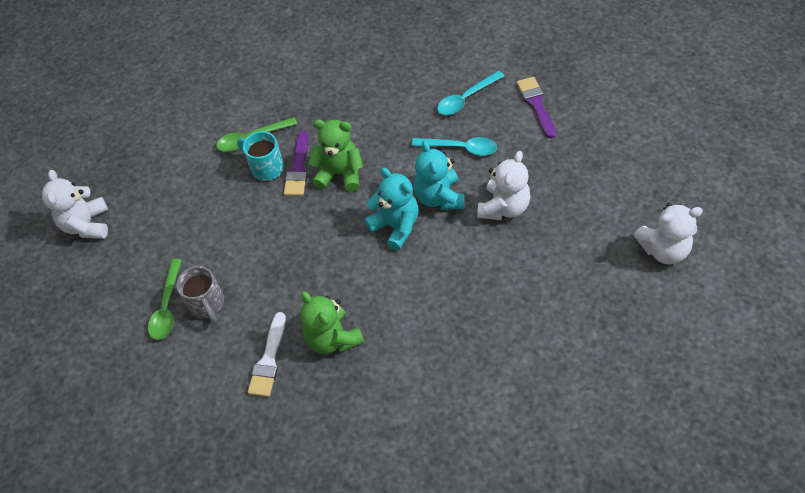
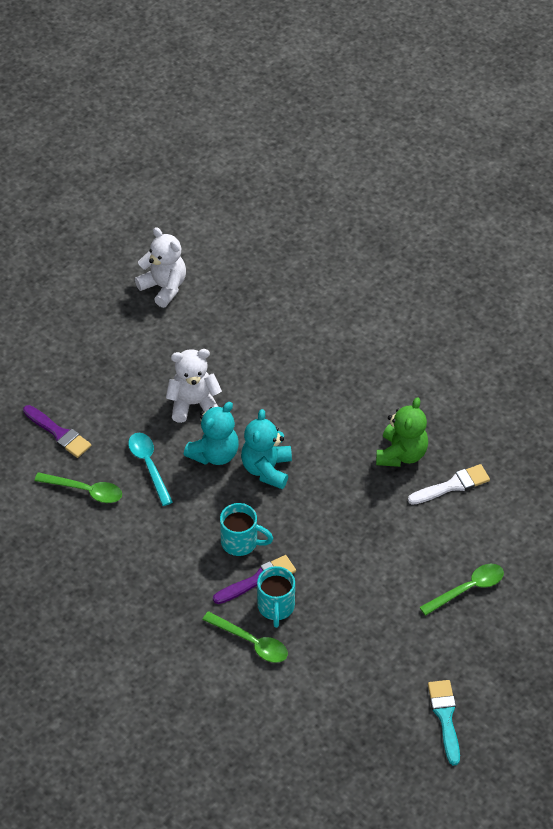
camera: 130 degrees left, 5 degrees down
white teddy bear [42,170,108,239] -> turquoise brush [428,680,460,766]
grey mug [177,266,224,323] -> none
green teddy bear [308,119,363,192] -> turquoise mug [220,503,273,556]
turquoise spoon [437,71,504,115] -> green spoon [34,472,122,503]
purple brush [517,77,556,138] -> purple brush turned 90 degrees counterclockwise [23,405,91,458]

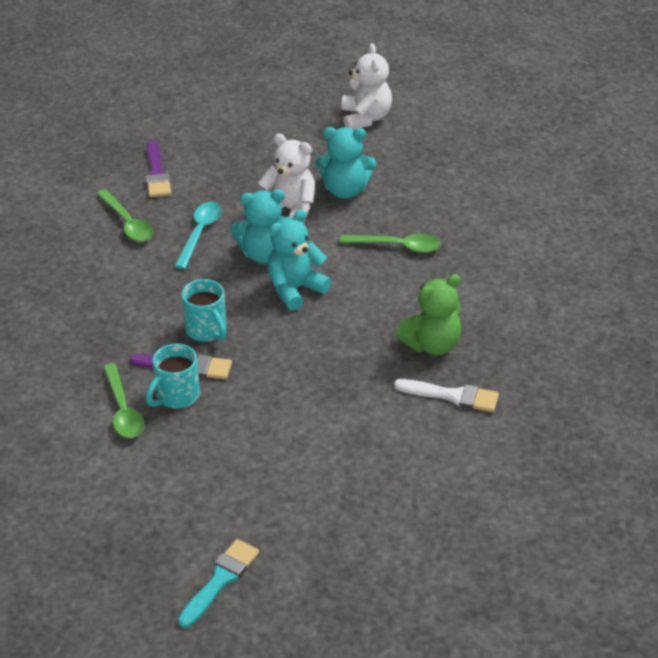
camera: 40 degrees right, 10 degrees down
green spoon [419,564,504,616] -> green spoon moved to [340,234,441,253]
none -> turquoise teddy bear [315,127,377,199]

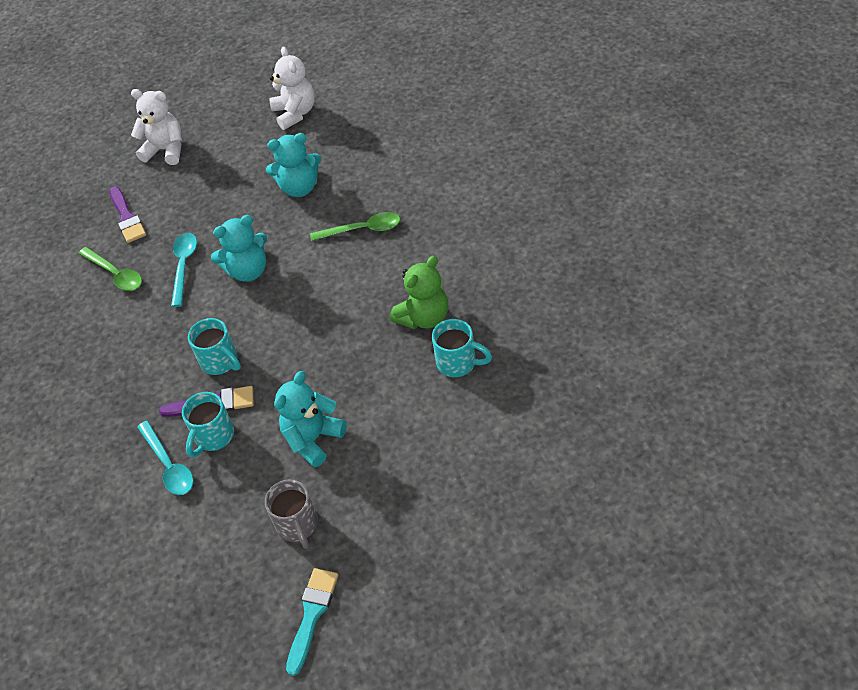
camera: 10 degrees left, 10 degrees up
green spoon [103,363,144,438] -> turquoise spoon [137,421,193,495]
white teddy bear [258,133,315,223] -> white teddy bear moved to [131,89,182,165]
turquoise teddy bear [267,209,331,311] -> turquoise teddy bear moved to [274,371,347,467]
white brush [394,379,499,412] -> turquoise mug [432,319,492,377]
none -> grey mug [265,480,318,549]

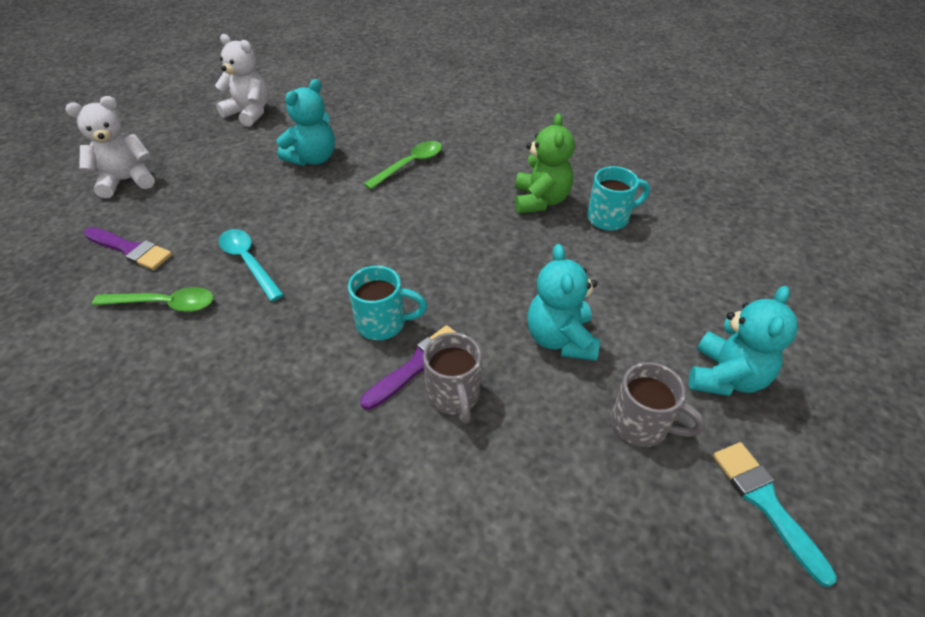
camera: 45 degrees left, 5 degrees down
turquoise spoon [137,421,193,495] -> none
turquoise mug [182,392,234,458] -> grey mug [423,332,482,424]
turquoise teddy bear [211,215,267,282] -> turquoise teddy bear moved to [689,286,798,396]

